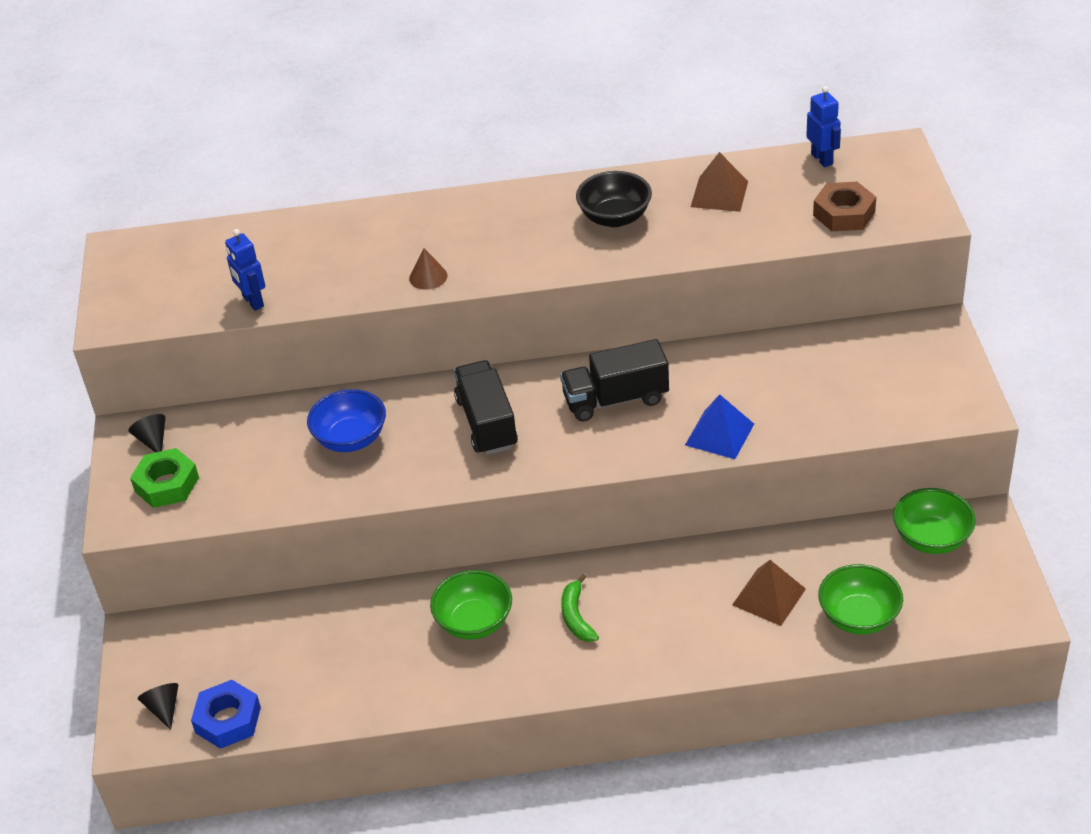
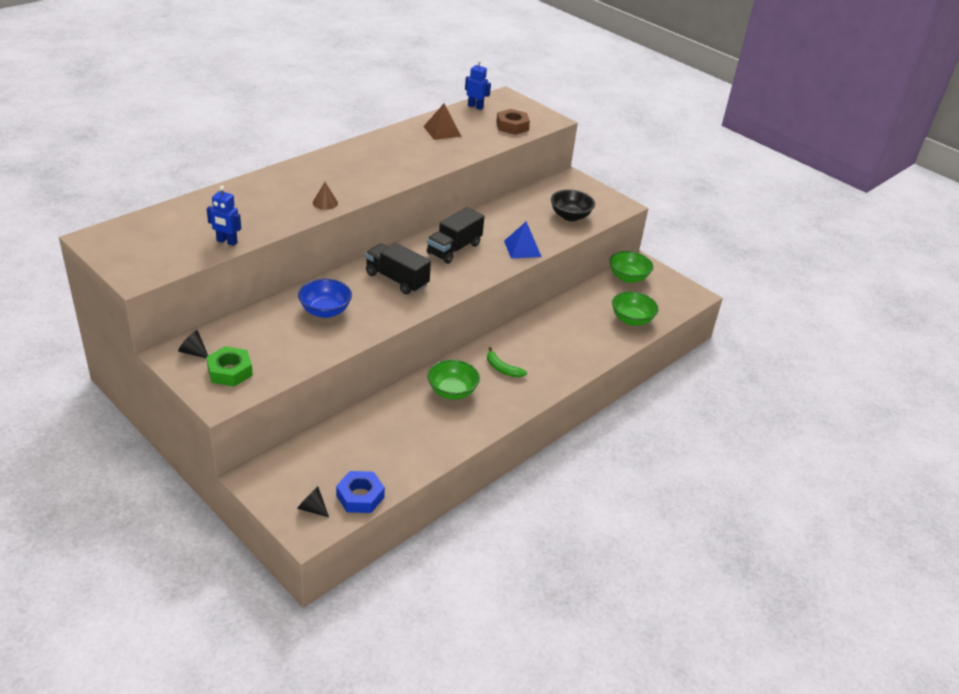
camera: 45 degrees left, 5 degrees down
black bowl [576,171,652,227] -> black bowl moved to [551,190,595,221]
brown pyramid [732,560,806,626] -> none

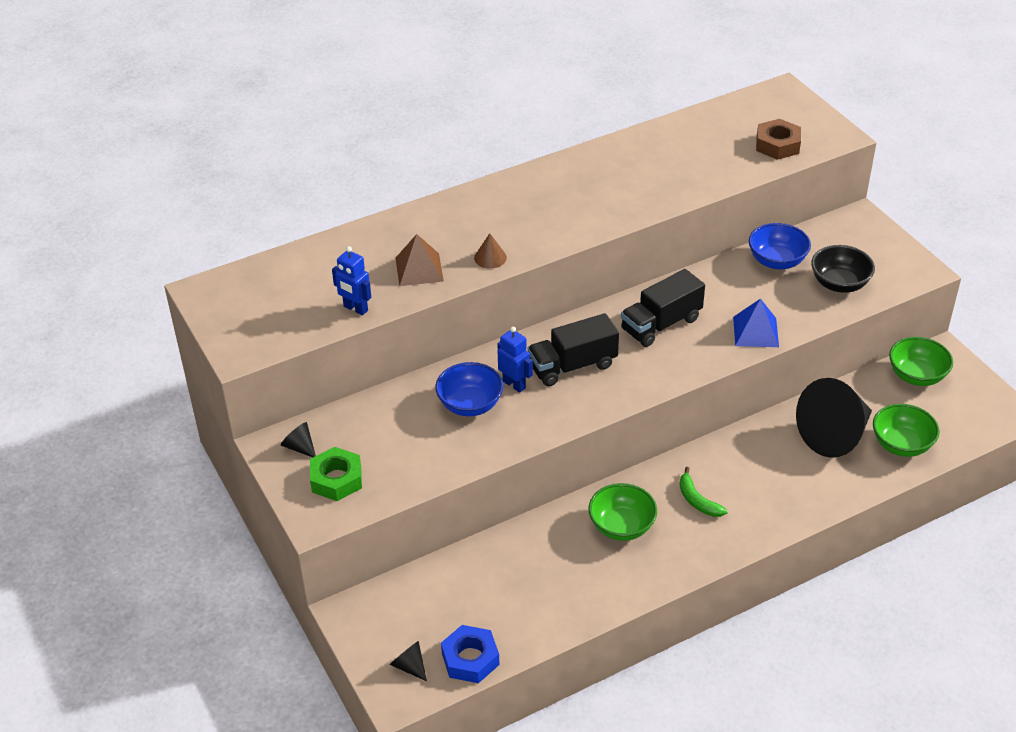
camera: 20 degrees right, 5 degrees up
black truck [365,243,431,295] -> black truck turned 75 degrees counterclockwise [527,313,619,387]
brown pyramid [423,104,461,140] -> brown pyramid moved to [395,234,444,286]
blue robot [465,60,491,110] -> blue robot moved to [498,327,533,393]
none -> blue bowl [749,223,811,269]
none -> black cone [796,378,872,458]

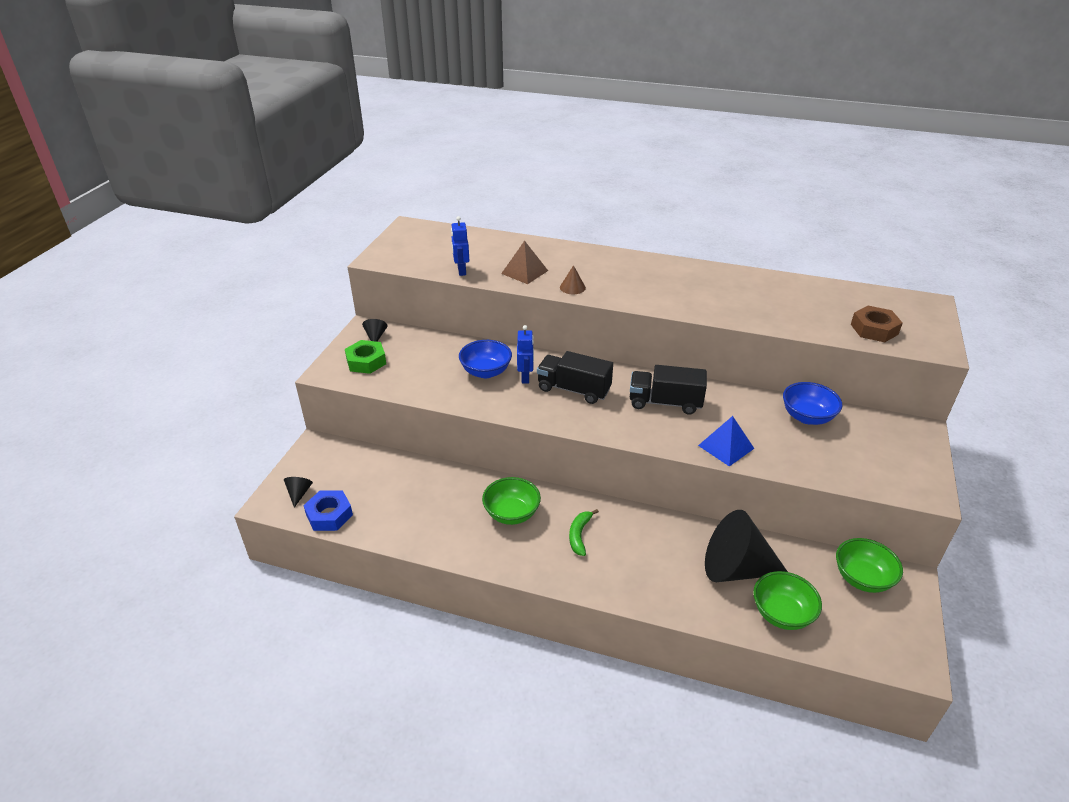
camera: 45 degrees right, 5 degrees down
black bowl [811,245,875,293] -> none

